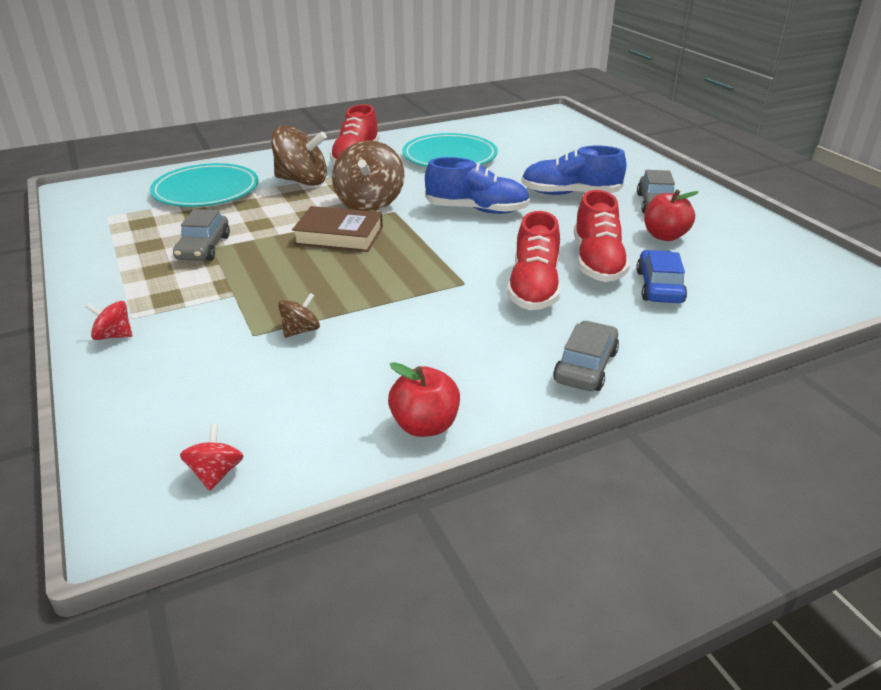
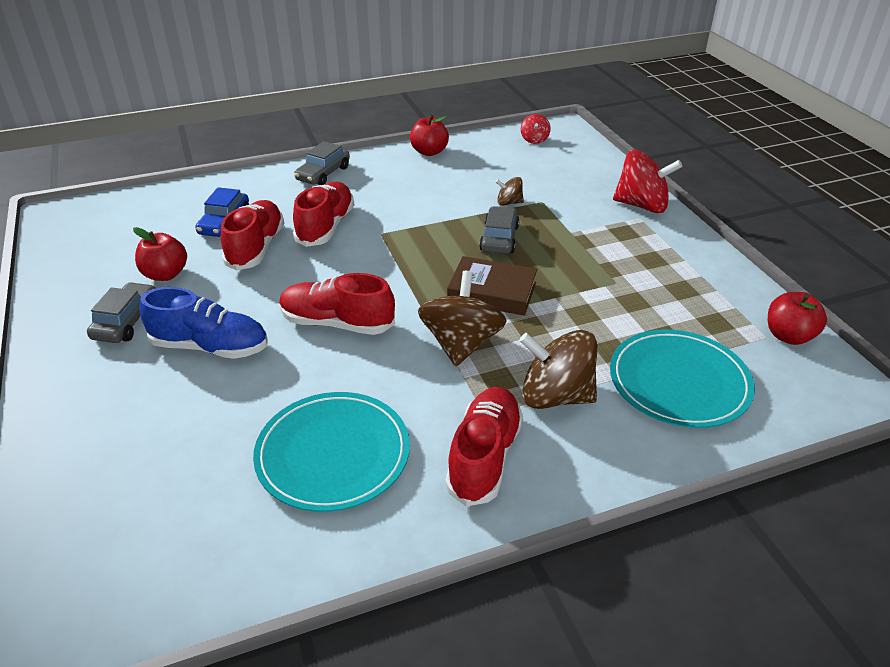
camera: 175 degrees left, 5 degrees up
red spinning top [85,301,132,340] -> red spinning top [613,150,683,213], size x2.03
grey car [173,209,230,261] -> grey car moved to [479,206,520,254]
brown spinning top [278,293,320,338] -> brown spinning top turned 45 degrees clockwise [495,177,524,206]
blue shoe [425,157,530,214] -> red shoe [279,273,395,335]
none -> red apple [768,292,827,345]

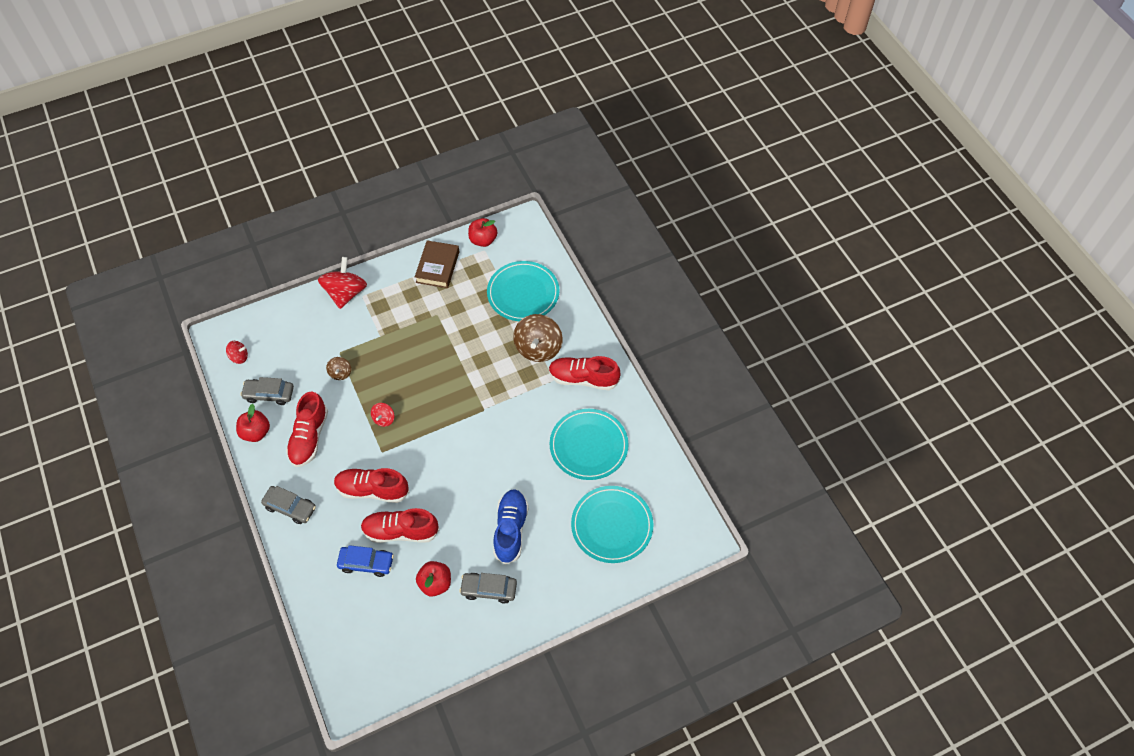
camera: 95 degrees left, 20 degrees up
red shoe [279,273,395,335] -> red shoe moved to [286,391,328,467]
brown spinning top [418,271,507,366] -> none
brown book [447,256,537,316] -> brown book moved to [415,241,459,288]
grey car [479,206,520,254] -> grey car moved to [240,377,294,405]
none -> red spinning top [371,403,394,427]
none -> turquoise plate [571,486,653,563]

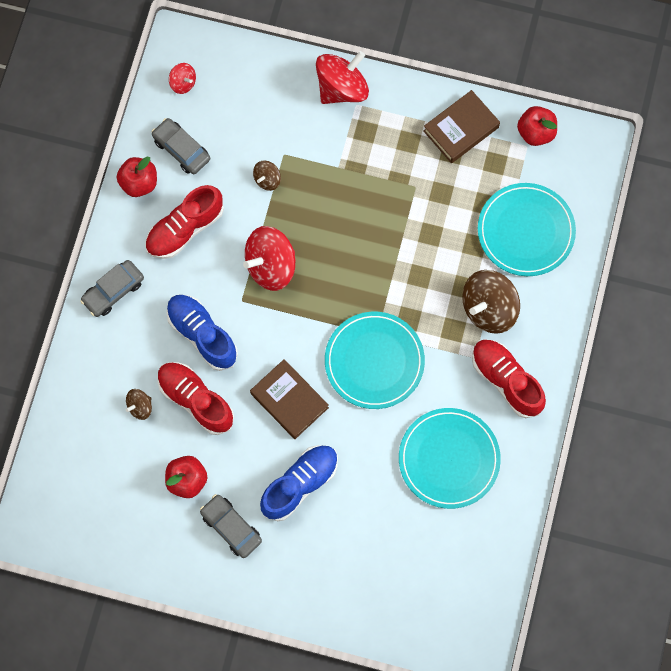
camera: 40 degrees right, 15 degrees up
grey car [261,486,316,524] -> grey car turned 75 degrees clockwise [80,260,144,317]
red shoe [334,468,409,503] -> blue shoe [166,294,238,371]
blue car [337,545,394,577] -> brown spinning top [126,389,152,420]
red spinning top [371,403,394,427] -> red spinning top [243,226,295,291], size x2.03
turquoise plate [571,486,653,563] -> turquoise plate moved to [325,312,425,409]
none -> brown book [250,359,329,439]

